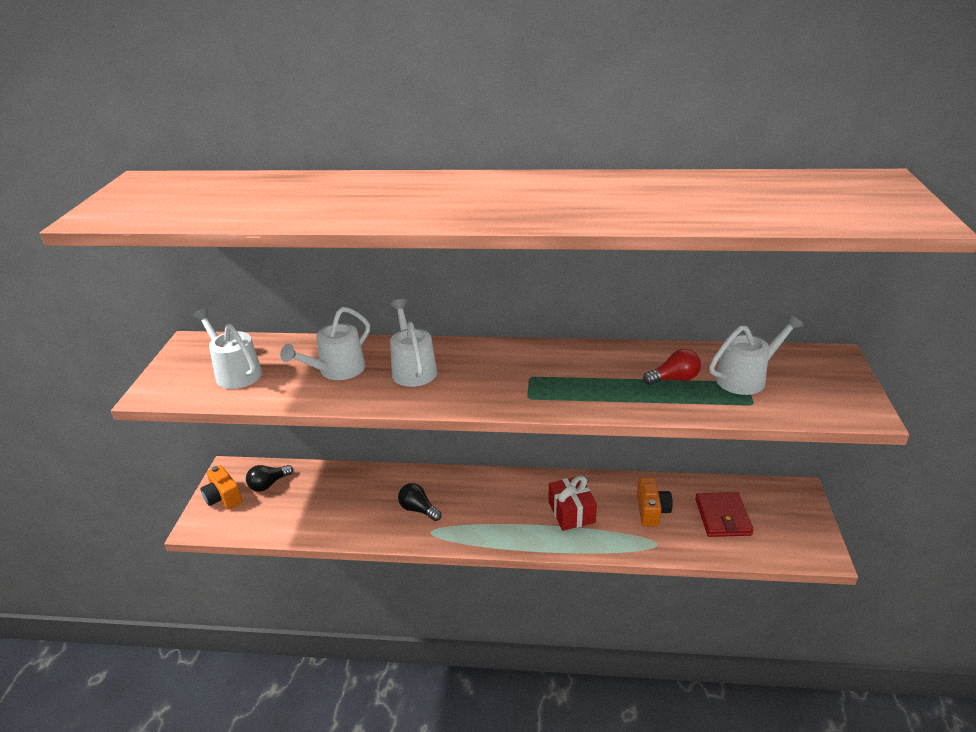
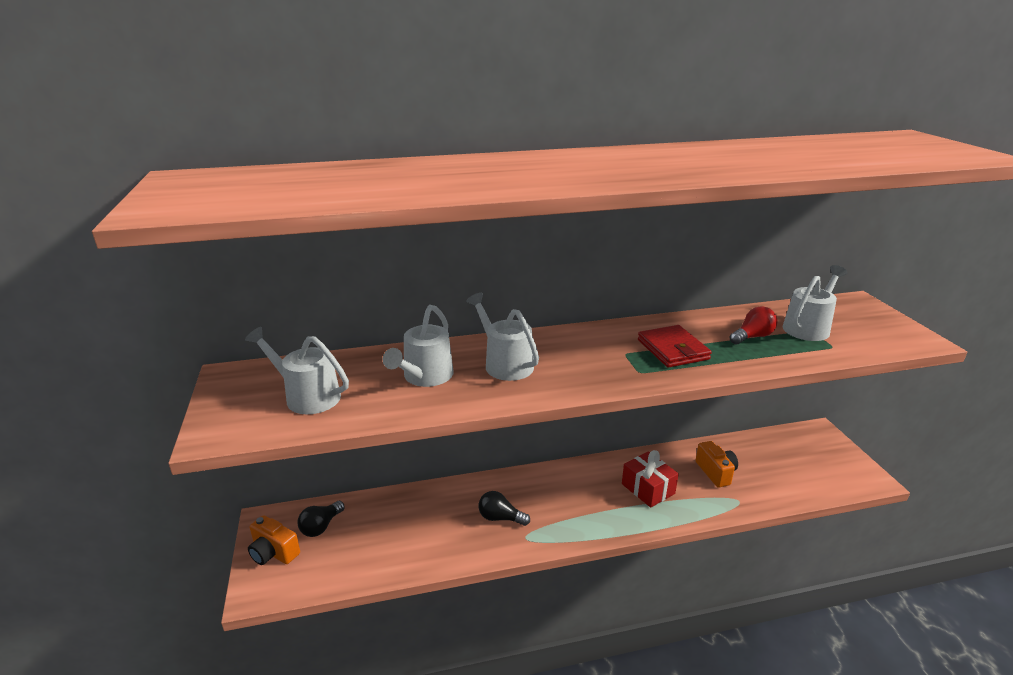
camera: 20 degrees left, 5 degrees down
red wallet [695,492,754,537] -> red wallet moved to [638,325,712,368]

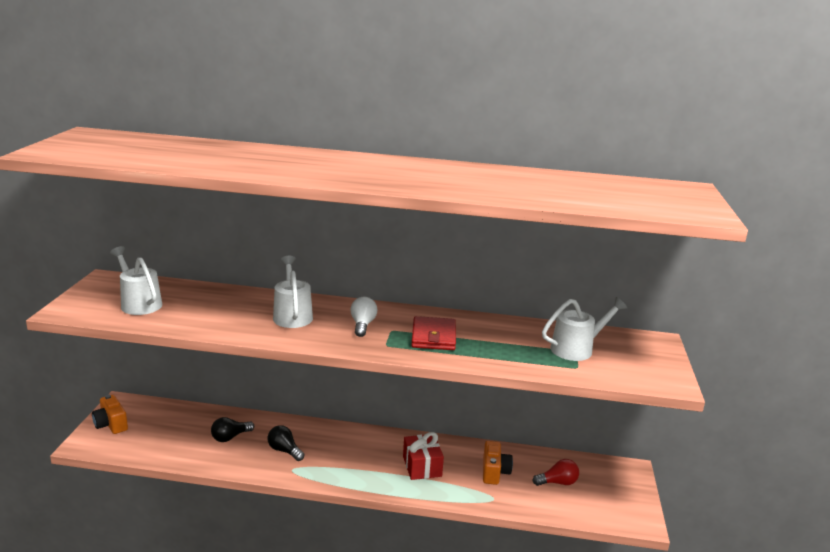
camera: 20 degrees right, 5 degrees down
black light bulb [297,501,345,537] -> black light bulb moved to [211,417,254,442]
white watering can [383,305,454,387] -> none
red light bulb [729,306,778,345] -> red light bulb moved to [533,459,579,486]
none -> white light bulb [350,297,377,337]

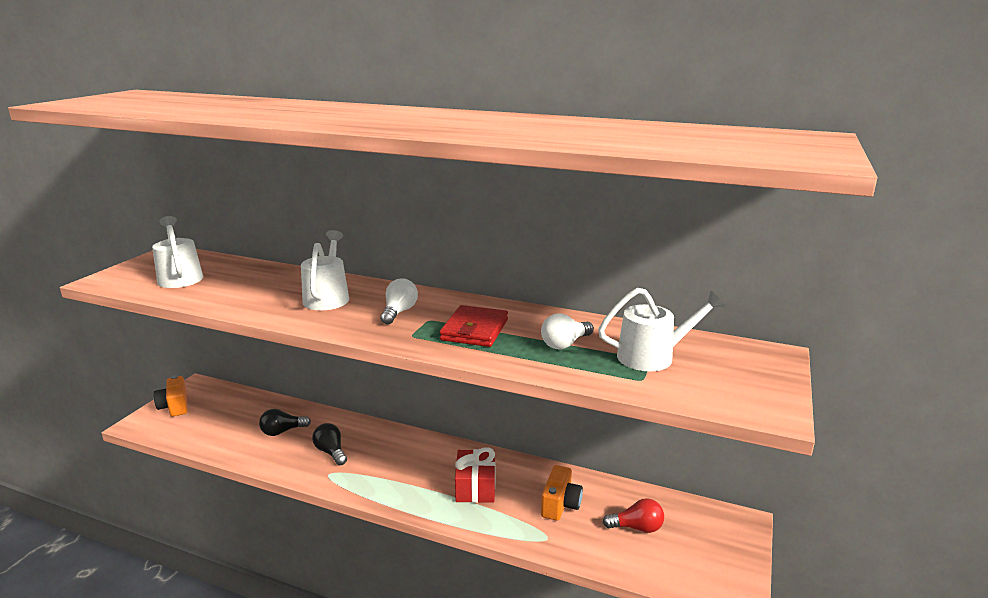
camera: 15 degrees right, 0 degrees up
none -> white light bulb [541,313,594,349]

